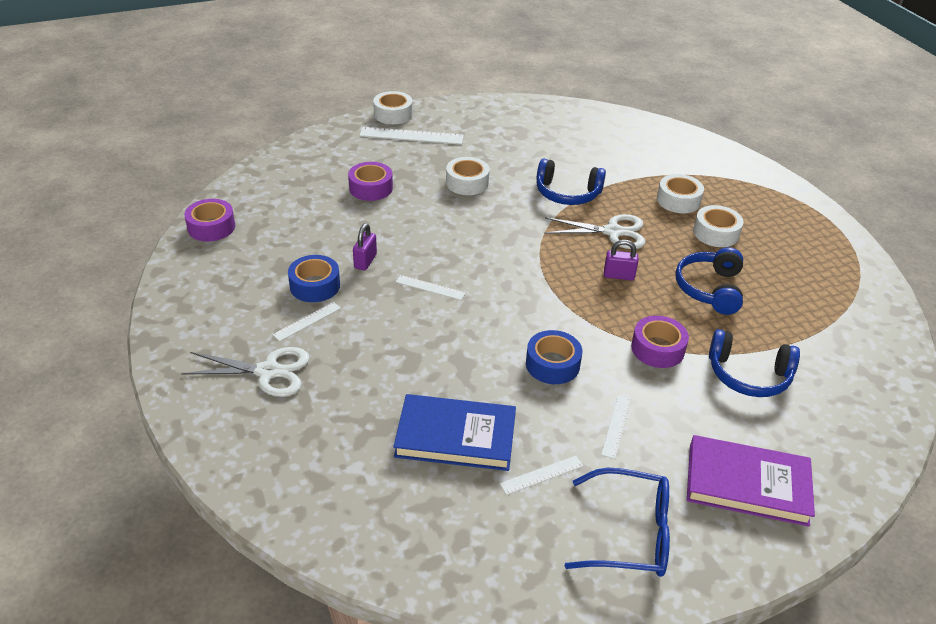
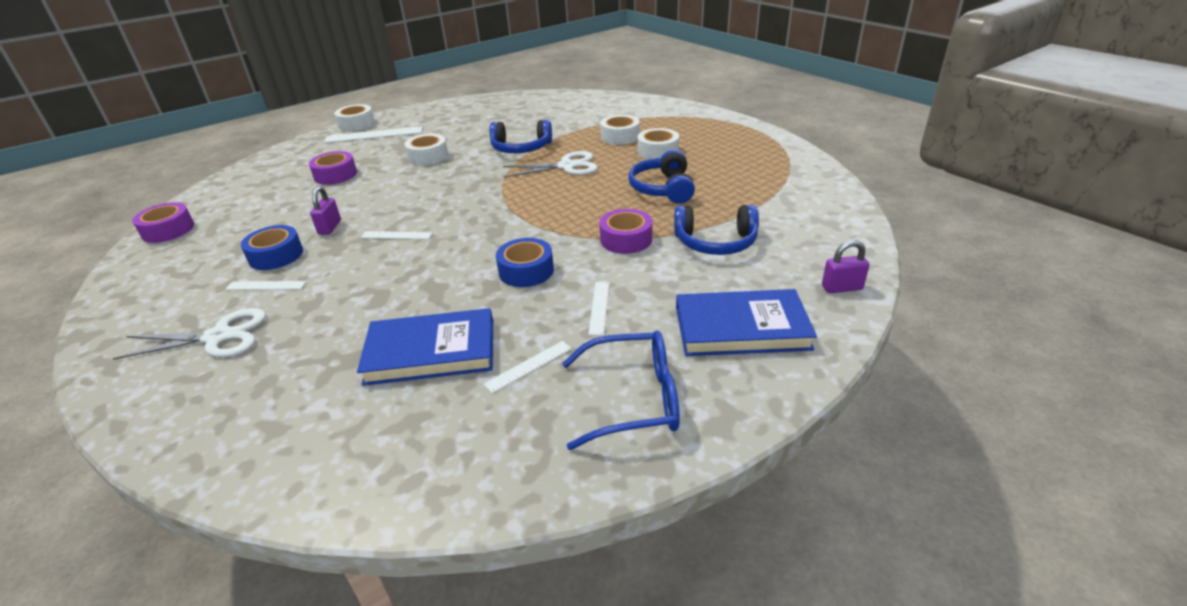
camera: 10 degrees left, 5 degrees down
white ruler [272,302,341,342] -> white ruler turned 60 degrees clockwise [226,281,307,290]
purple padlock [604,240,638,280] -> purple padlock moved to [822,240,870,293]
purple book [687,435,815,527] -> blue book [676,289,817,356]

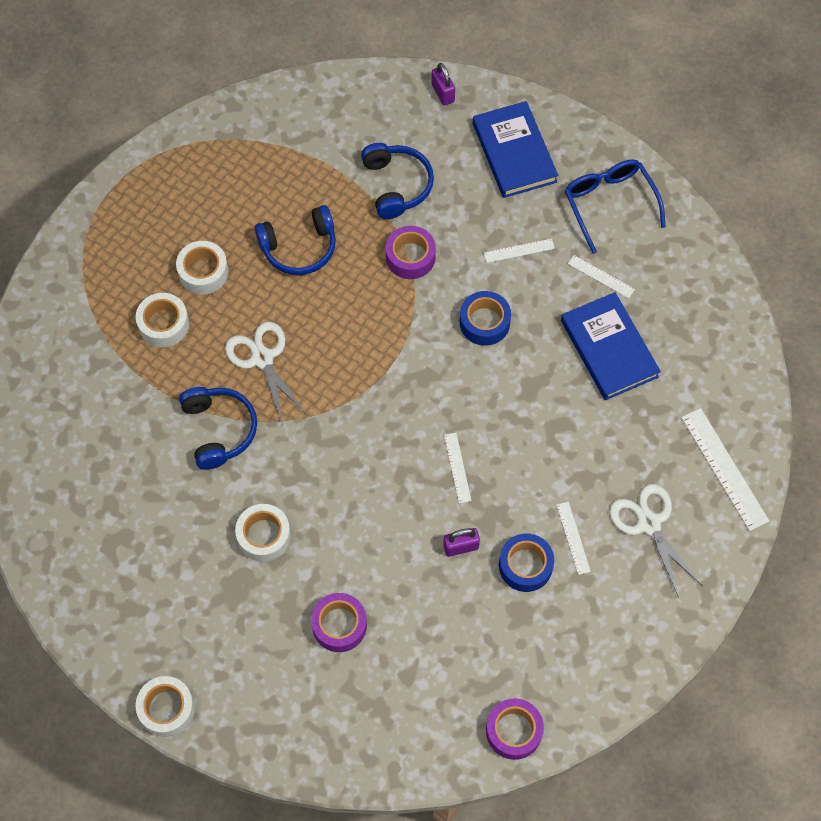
camera: 110 degrees left, 30 degrees up
white ruler [325,126,422,143] -> white ruler moved to [681,408,769,531]

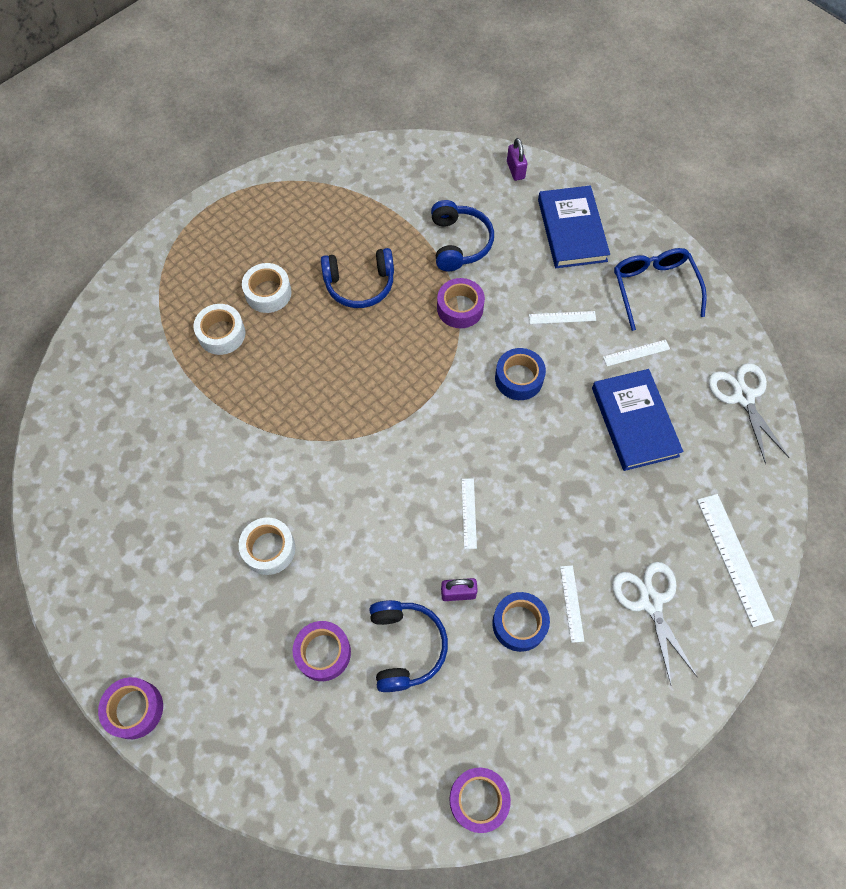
camera: 10 degrees right, 0 degrees up
white tape [135,676,195,737] -> purple tape [98,677,163,739]
blue headphones [179,387,257,470] -> blue headphones moved to [369,600,448,692]
white scissors [225,322,308,425] -> white scissors moved to [708,363,789,465]
white ruler [568,255,635,298] -> white ruler turned 60 degrees counterclockwise [603,340,670,366]

